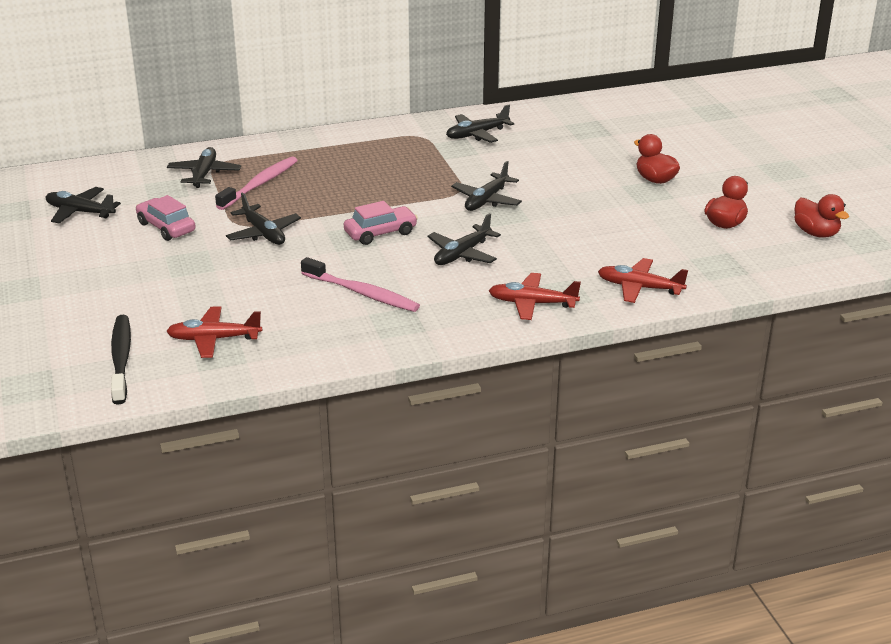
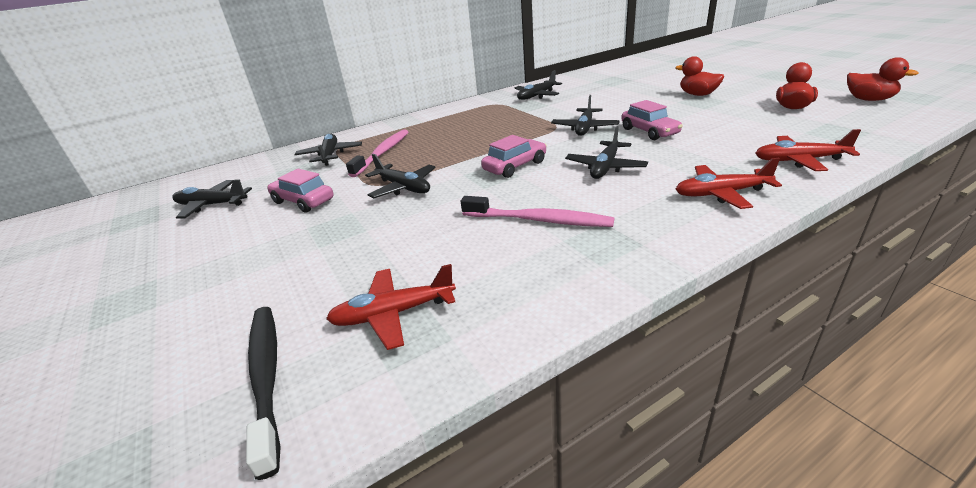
camera: 10 degrees left, 0 degrees up
none -> pink car [621,100,683,140]

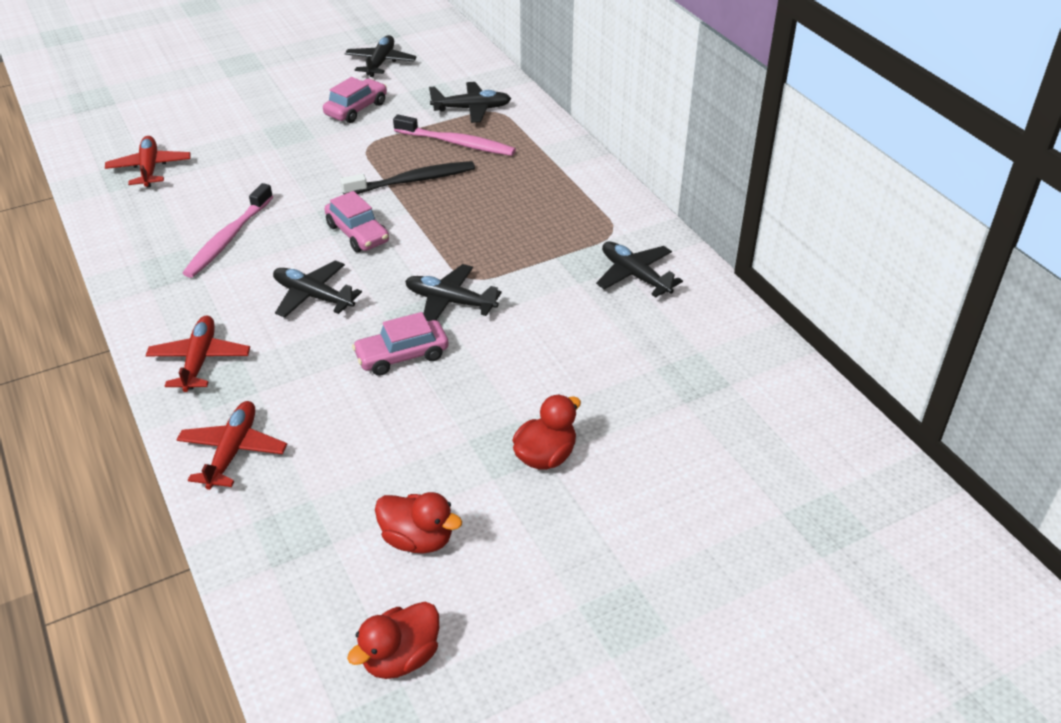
camera: 90 degrees right, 10 degrees up
black toothbrush [246,307,281,480] -> black toothbrush moved to [340,161,475,194]
black plane [365,154,436,198] -> none

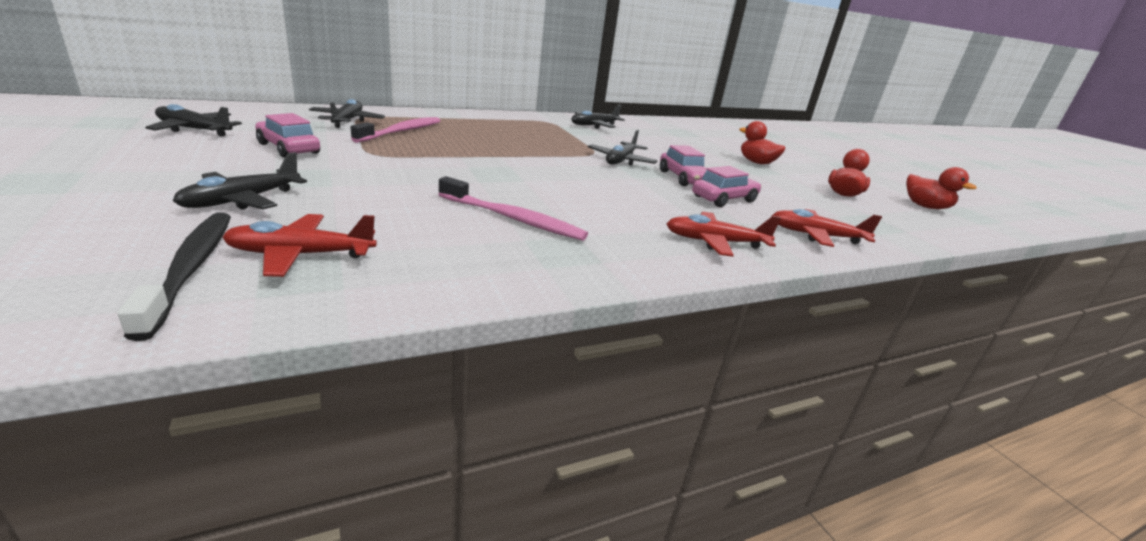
camera: 90 degrees left, 15 degrees down
black plane [273,260,362,318] -> black plane moved to [173,152,307,210]
pink car [325,191,389,252] -> pink car moved to [692,166,761,207]
black toothbrush [340,161,475,194] -> black toothbrush moved to [117,212,231,341]

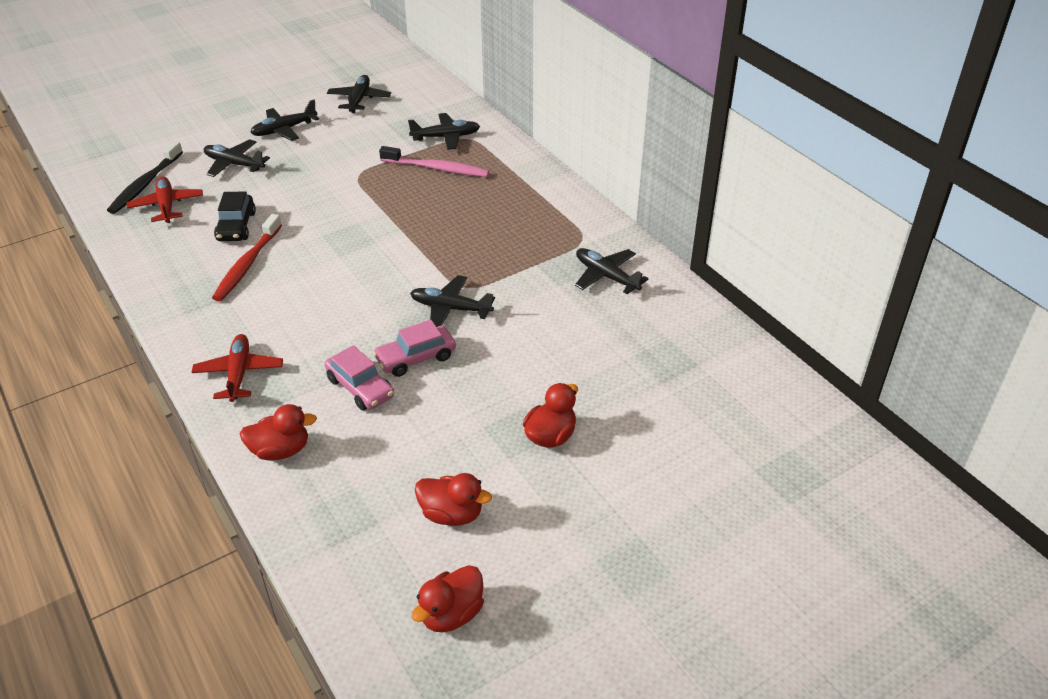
camera: 85 degrees right, 15 degrees up
black toothbrush [117,212,231,341] -> black toothbrush turned 135 degrees clockwise [107,141,183,214]
pink car [255,113,320,158] -> none
pink toothbrush [438,176,588,241] -> red toothbrush [212,214,282,301]
red plane [771,209,882,247] -> red duck [240,404,317,460]
none -> black car [214,192,256,241]
none -> black plane [250,99,320,141]

